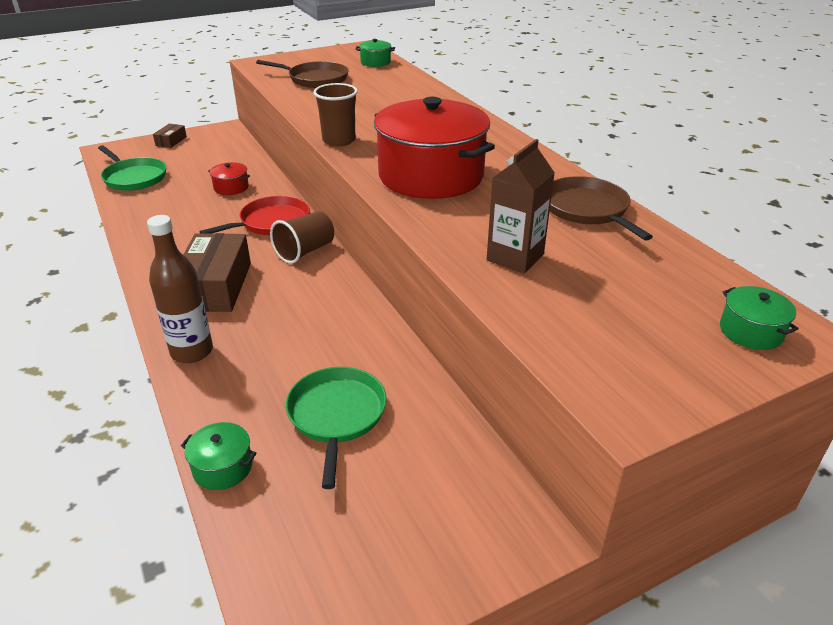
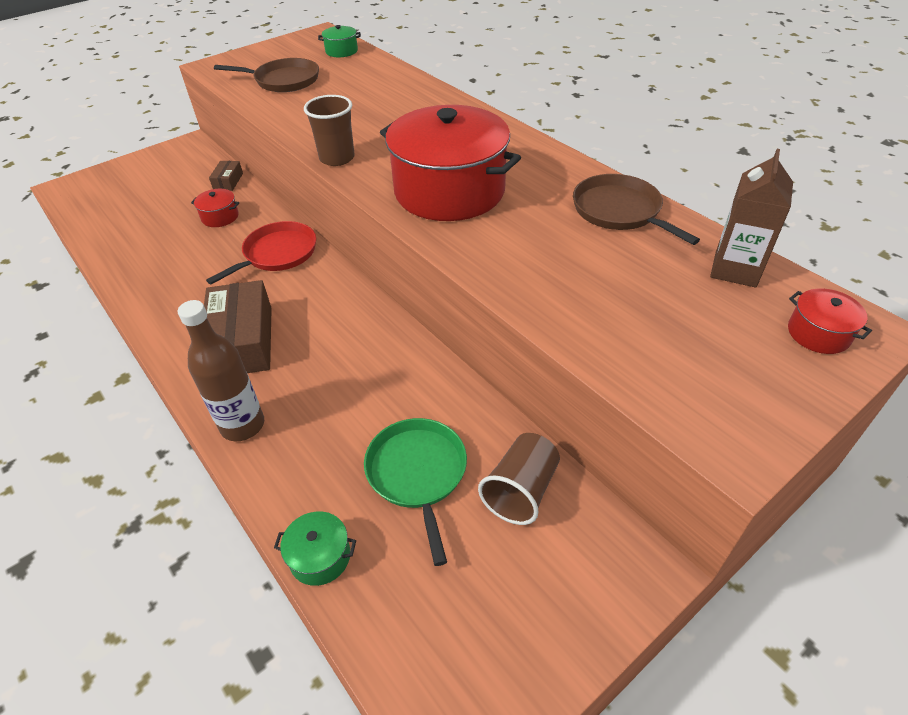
camera: 10 degrees left, 10 degrees up
green pan [98,145,167,191] -> none
brown box [153,124,187,148] -> brown box moved to [209,161,243,191]
brown cup [270,211,334,264] -> brown cup moved to [478,433,560,525]
brown carton [487,139,555,273] -> brown carton moved to [710,149,793,287]
green pot [720,286,798,350] -> red pot [788,288,872,354]

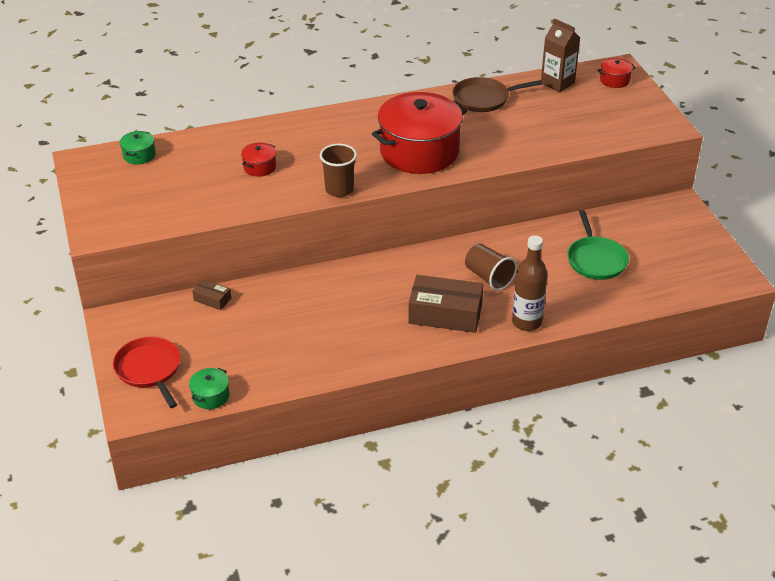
camera: 70 degrees left, 5 degrees down
red pot [191,189,239,227] -> red pot moved to [241,143,276,177]
red pan [206,221,316,284] -> red pan moved to [113,337,181,408]
brown pan [214,58,319,92] -> none
green pot [274,511,356,586] -> green pot moved to [189,368,229,409]
green pan [364,418,467,566] -> green pan turned 105 degrees counterclockwise [567,210,629,280]
brown cup [478,433,560,525] -> brown cup moved to [465,244,517,291]

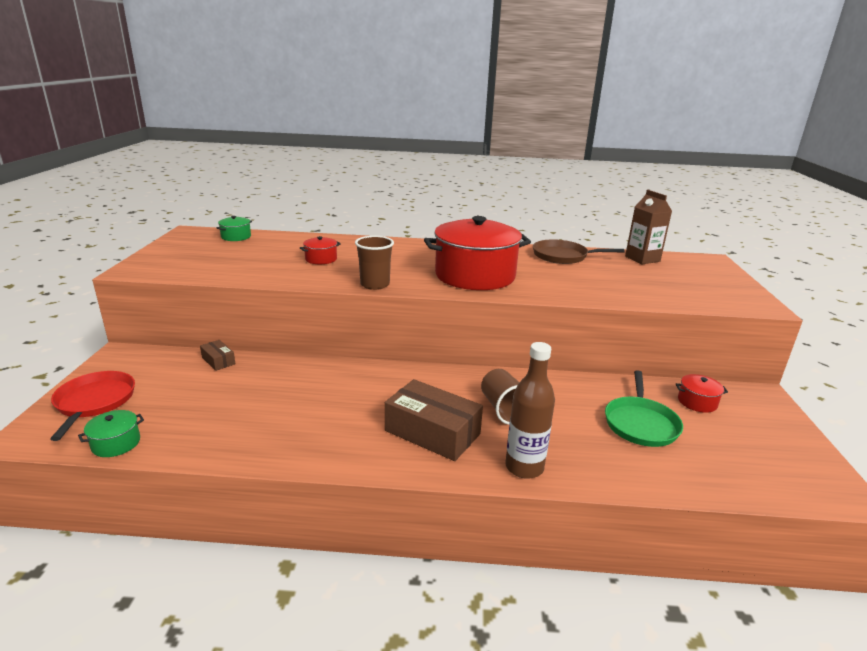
camera: 20 degrees right, 15 degrees down
red pot [597,58,636,88] -> red pot moved to [675,374,728,413]

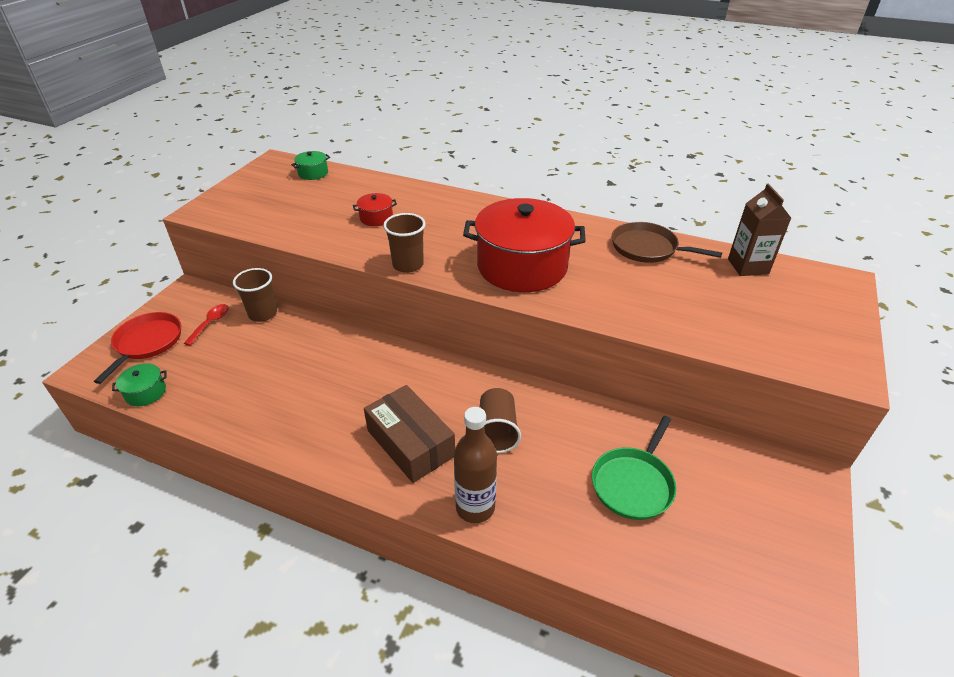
camera: 20 degrees right, 15 degrees up
brown box [200,340,235,371] -> brown cup [233,268,277,322]
red pot [675,374,728,413] -> none
none -> red spoon [184,304,229,346]

